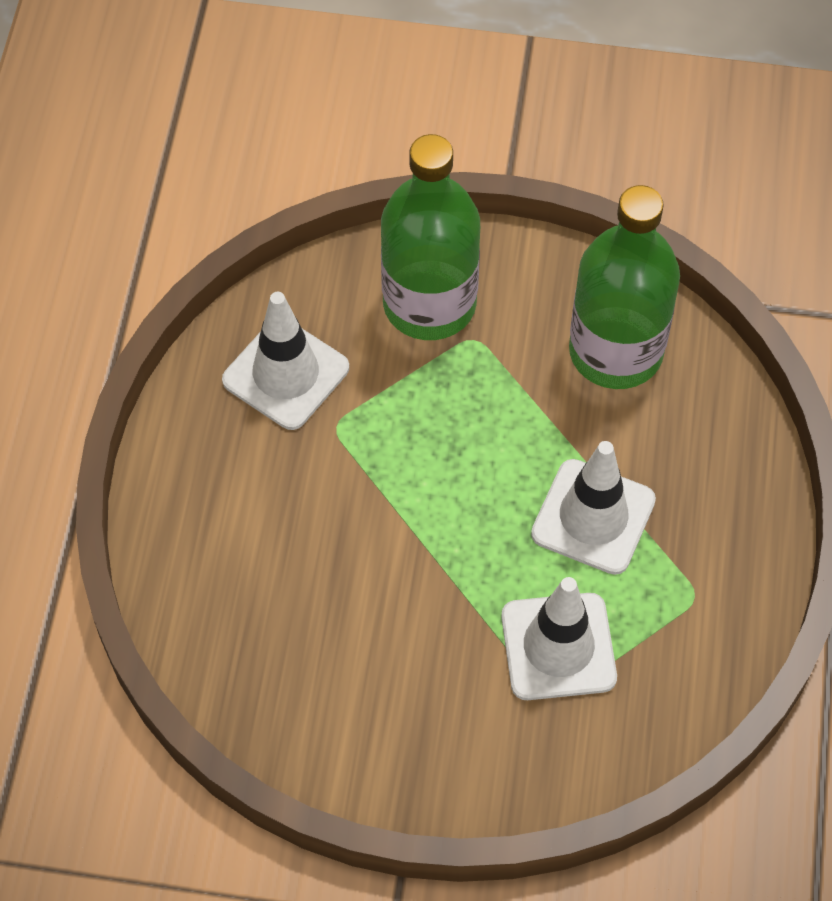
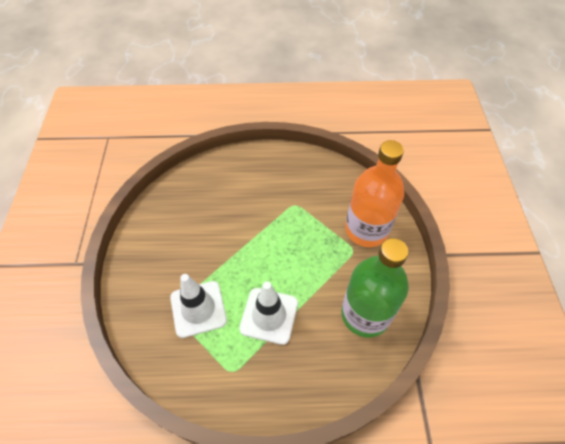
camera: 80 degrees right, 5 degrees down
white traffic cone [222,292,349,430] -> none
green bottle [381,134,480,340] -> orange bottle [345,140,404,247]

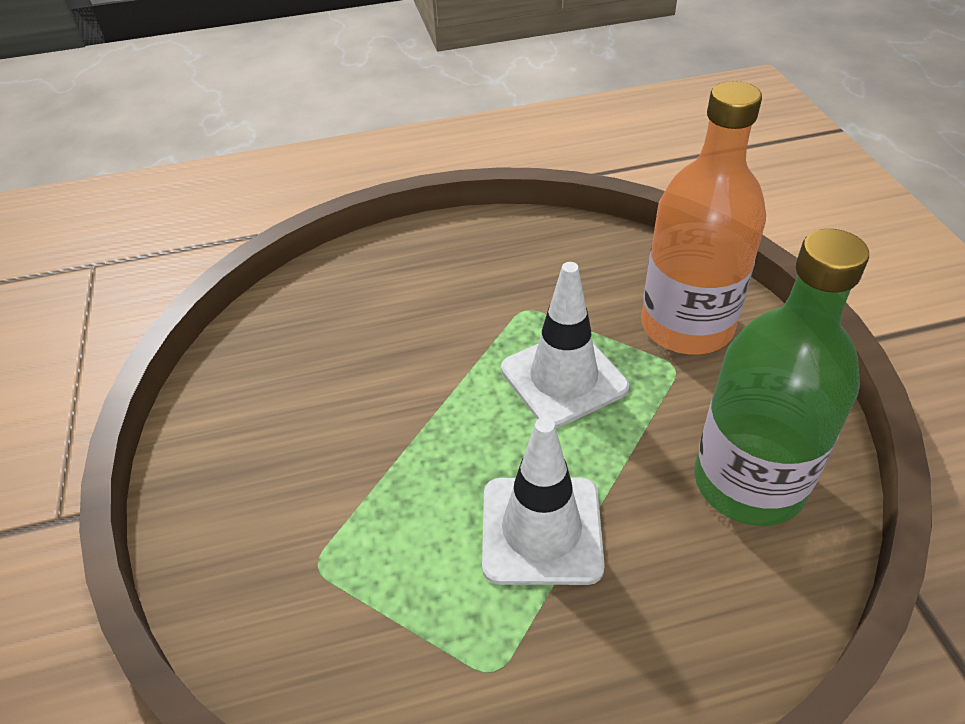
camera: 10 degrees left, 10 degrees down
white traffic cone [170,274,227,338] -> white traffic cone moved to [501,262,629,428]

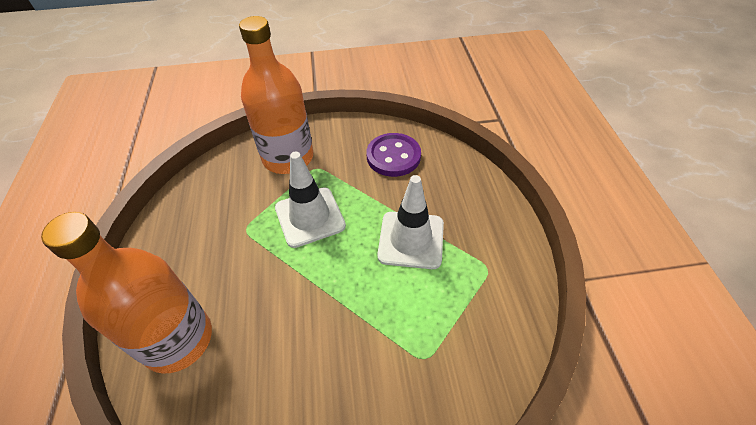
camera: 85 degrees left, 5 degrees up
green bottle [694,229,869,526] -> purple button [366,133,421,177]
none -> orange bottle [41,212,212,374]

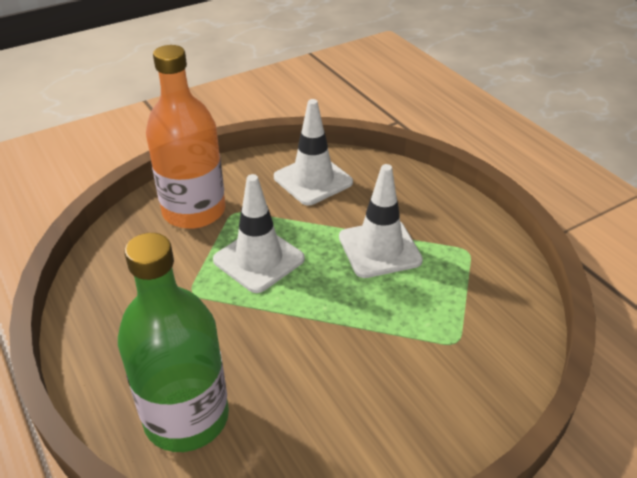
camera: 25 degrees left, 10 degrees down
orange bottle [41,212,212,374] -> green bottle [118,233,229,452]
purple button [366,133,421,177] -> white traffic cone [274,99,353,205]

